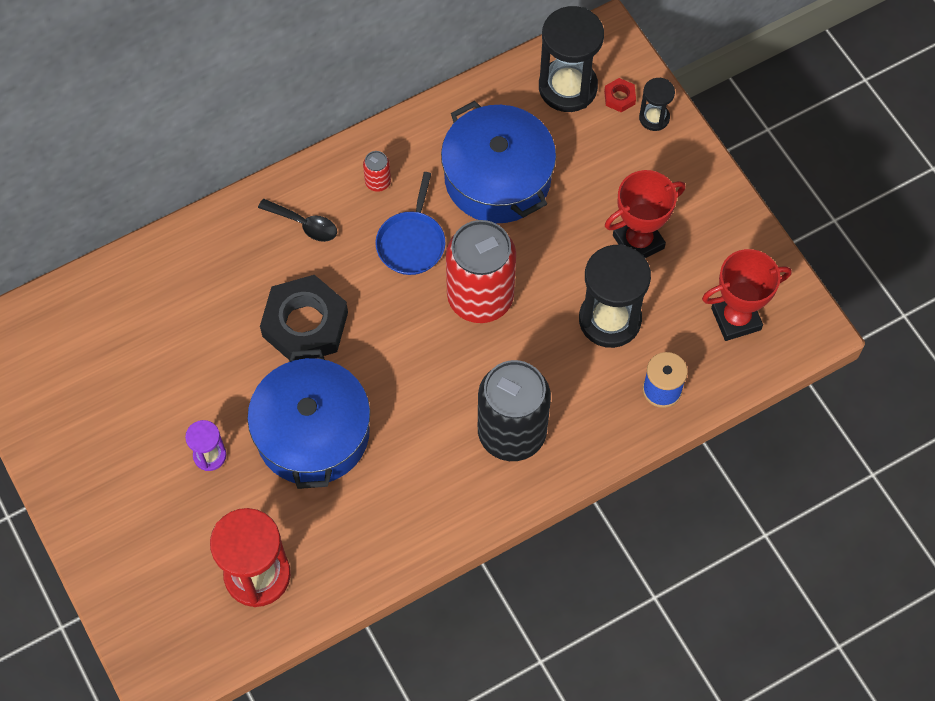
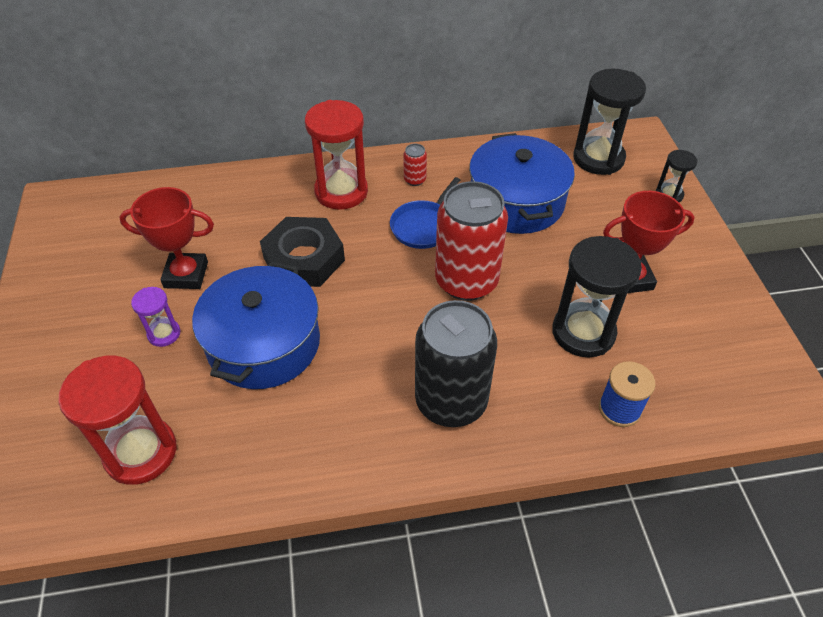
camera: 20 degrees right, 15 degrees down
black spoon [258,199,337,242] -> red hourglass [305,100,368,210]
red nut [604,78,636,112] -> none
red trophy [702,249,792,341] -> red trophy moved to [119,187,214,289]

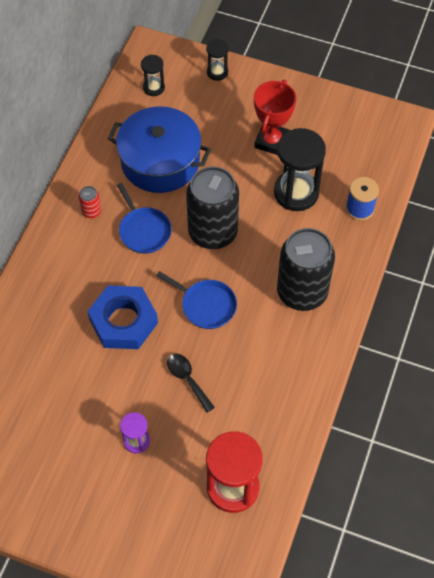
camera: 60 degrees left, 10 degrees up
red trophy [119,187,214,289] -> none
blue pot [192,261,320,389] -> black spoon [167,354,215,413]
black nut [260,217,345,287] -> blue nut [88,286,158,349]
red hourglass [305,100,368,210] -> none
red can [435,181,508,301] -> black can [186,166,239,249]
black hourglass [573,68,646,175] -> black hourglass [141,55,165,96], size x0.51
none -> blue pan [156,271,237,329]

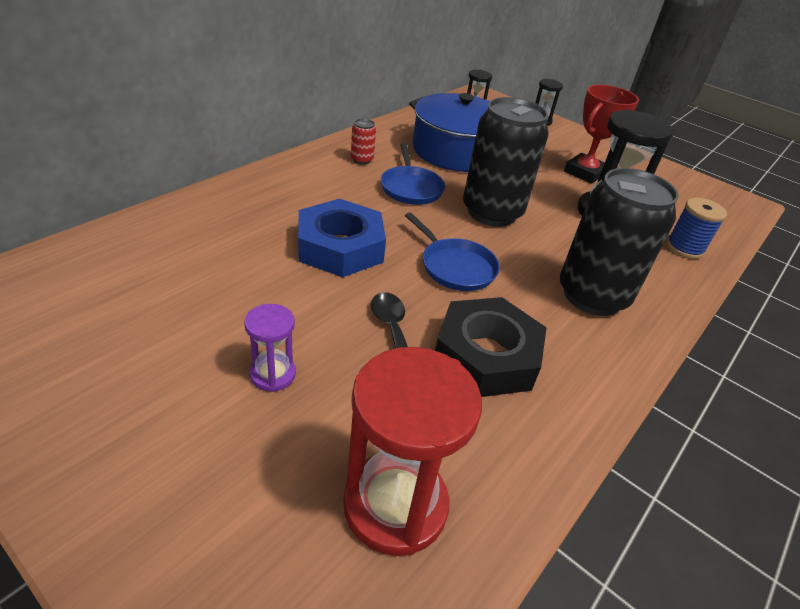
camera: 15 degrees right, 20 degrees down
none -> black nut [435,297,547,397]

